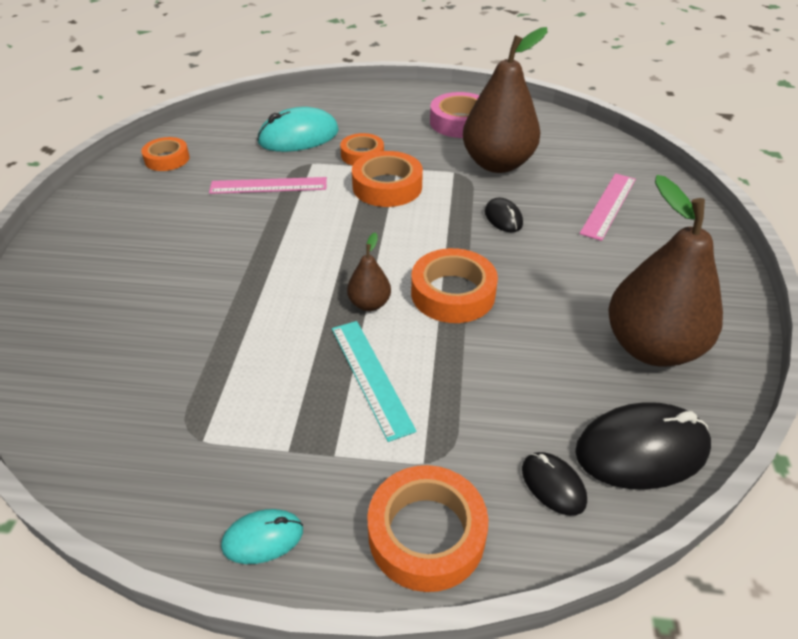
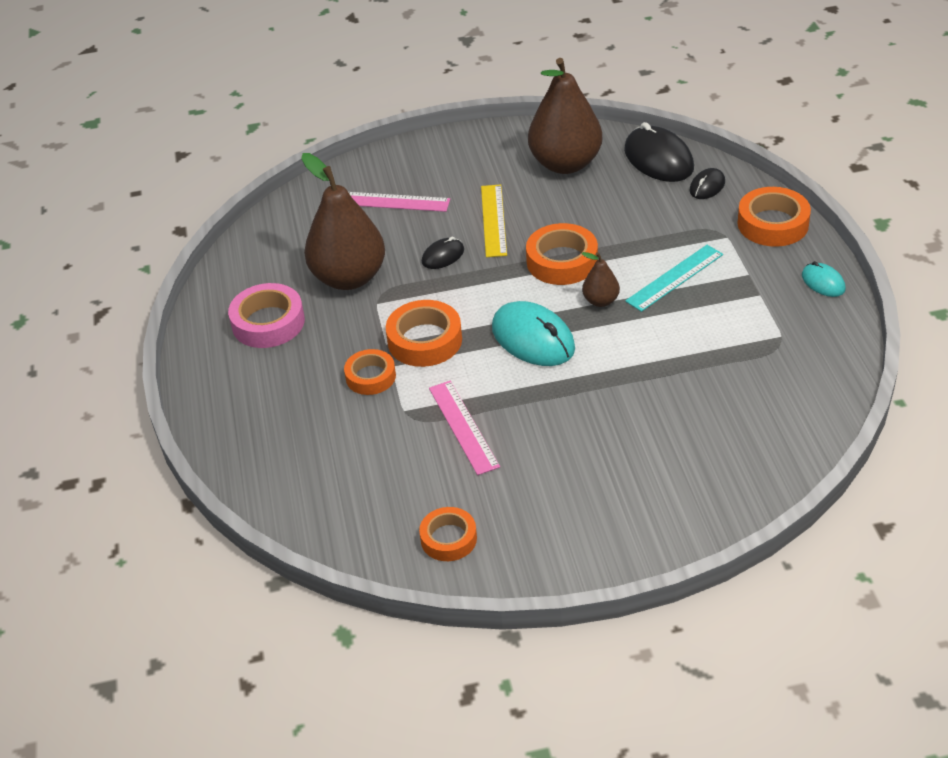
camera: 105 degrees left, 0 degrees up
turquoise mouse [257,107,339,152] -> turquoise mouse moved to [492,301,575,366]
none -> yellow ruler [481,184,507,257]

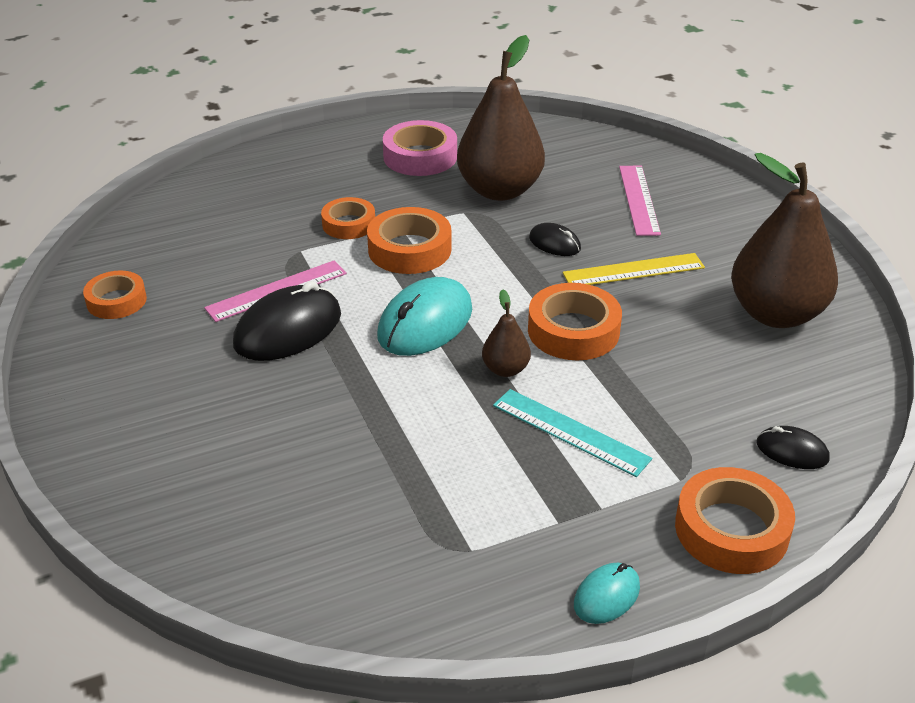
camera: 75 degrees right, 5 degrees down
black mouse [624,122,694,182] -> black mouse moved to [233,281,341,361]

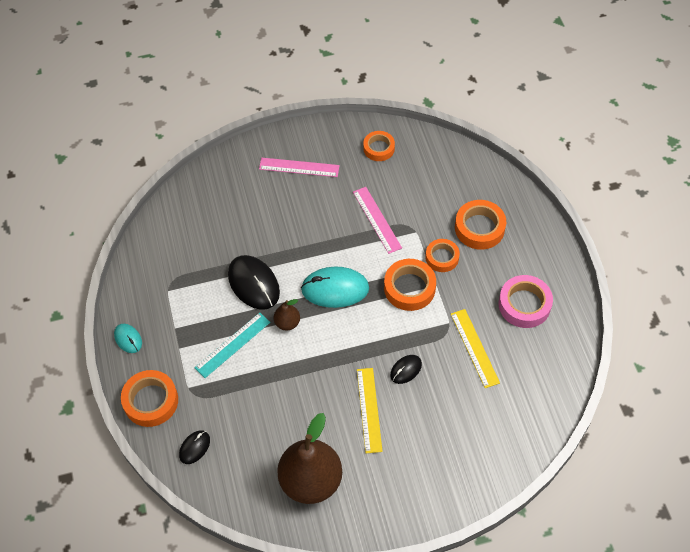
camera: 100 degrees right, 20 degrees up
black mouse [233,281,341,361] -> black mouse moved to [228,255,280,310]
turquoise mouse [377,277,472,356] -> turquoise mouse turned 45 degrees counterclockwise [301,267,369,308]
brown pear [457,35,545,201] -> yellow ruler [451,309,500,388]
orange tape [528,283,622,360] -> orange tape moved to [455,200,506,250]
pink ruler [619,166,661,236] -> pink ruler moved to [259,158,340,177]

